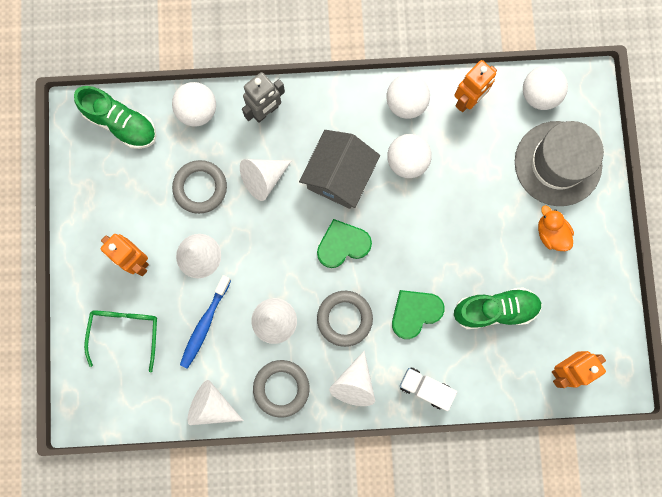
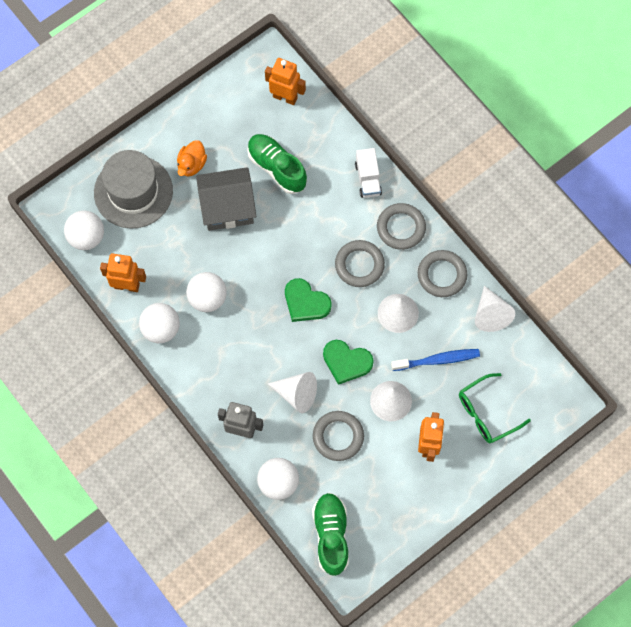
camera: 125 degrees left, 10 degrees down
grey house [299,130,380,209] -> grey house moved to [196,167,257,231]
white cone [329,351,375,406] -> grey ring [377,203,426,250]
green heart [392,290,445,339] -> green heart moved to [323,340,374,385]

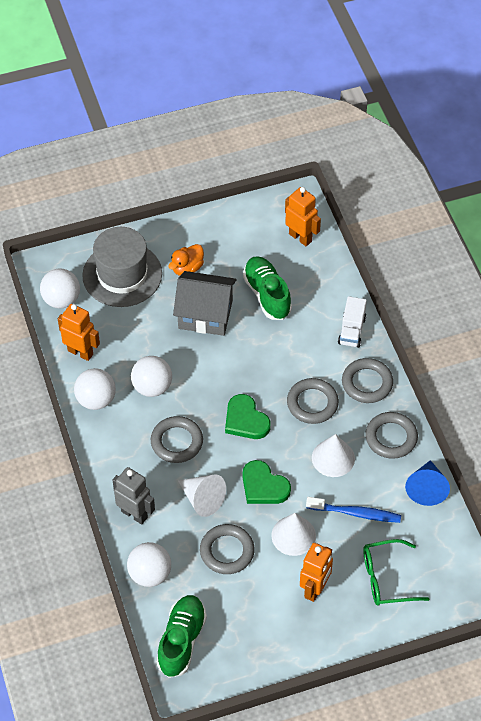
camera: 20 degrees right, 15 degrees down
white cone [475,286,515,332] -> blue cone [405,460,450,506]
none -> grey ring [151,416,203,463]

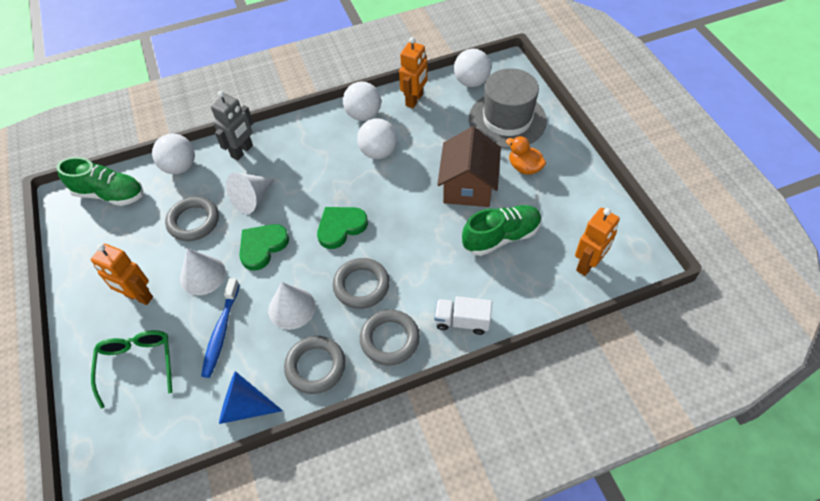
camera: 90 degrees right, 0 degrees up
grey ring [151,416,203,463] -> none
grey house [173,271,237,336] -> brown house [437,126,501,207]

